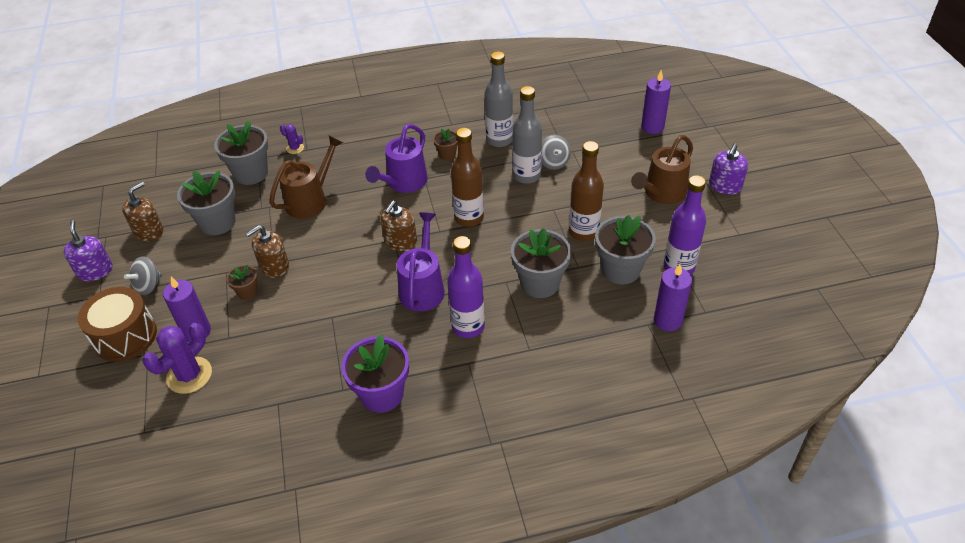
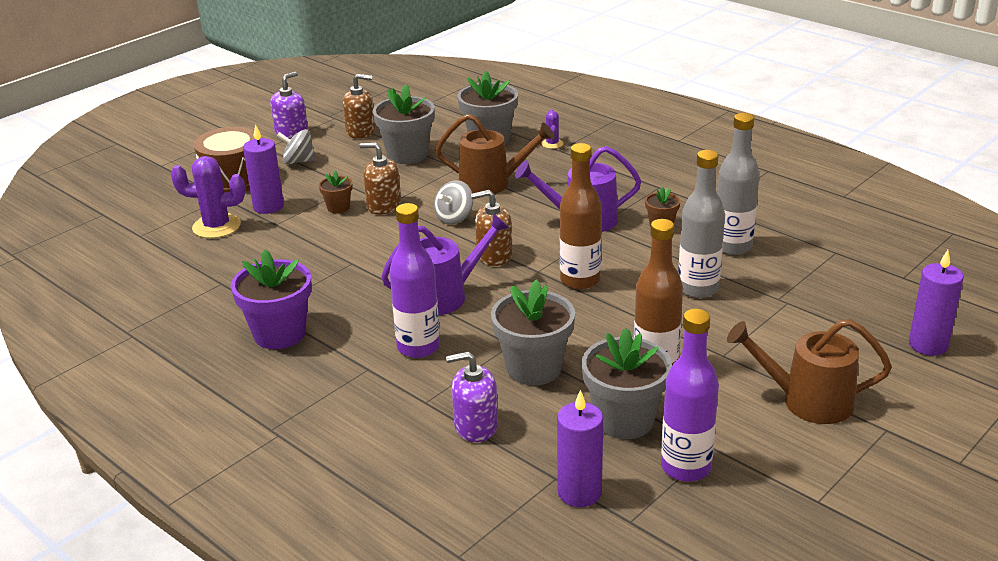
camera: 55 degrees right, 15 degrees down
grey spinning top [542,135,571,170] -> grey spinning top moved to [434,180,473,225]
purple soap dispenser [709,144,748,195] -> purple soap dispenser moved to [446,351,498,442]

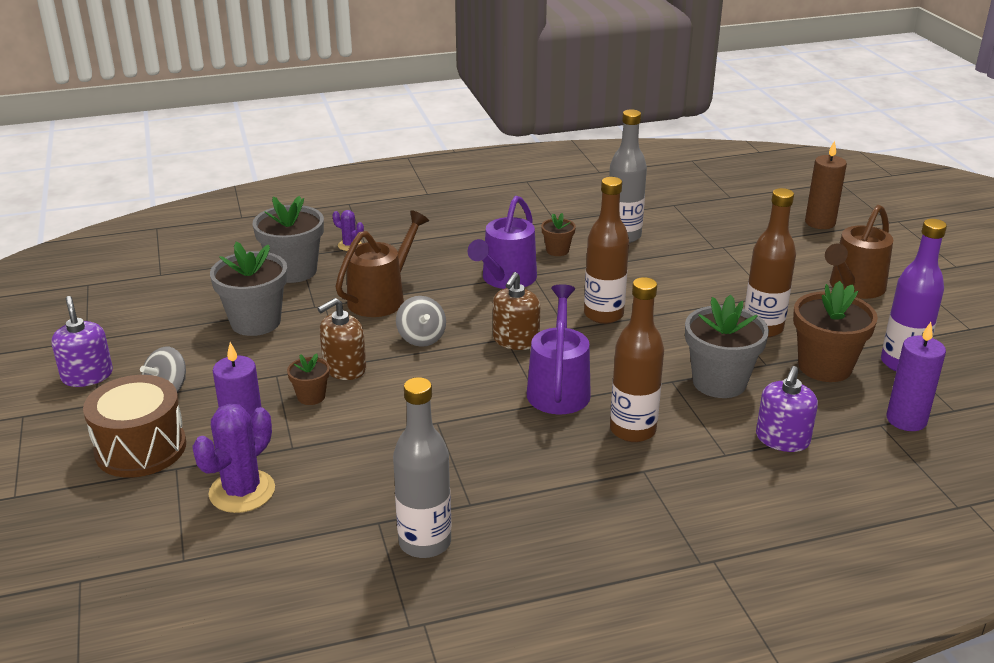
camera: 60 degrees left, 0 degrees up
purple flower pot [231,249,312,349] -> none
brown soap dispenser [343,74,375,139] -> none
purple bottle [389,203,440,358] -> brown bottle [610,277,664,442]
grey flower pot [582,328,672,439] -> brown flower pot [793,281,878,382]
grey bottle [678,150,725,298] -> grey bottle moved to [393,377,451,558]
purple candle [909,250,964,356] -> brown candle [805,141,847,229]

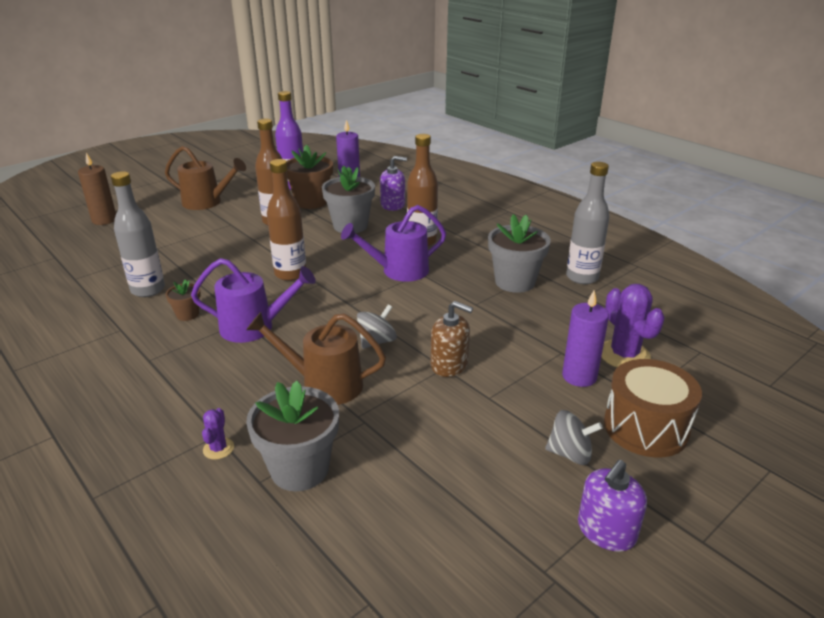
camera: 115 degrees left, 0 degrees up
purple cactus [192,403,275,513] -> purple cactus turned 60 degrees clockwise [601,284,665,367]
grey flower pot [210,242,287,336] -> grey flower pot moved to [488,214,551,293]
brown flower pot [287,353,330,405] -> none
brown soap dispenser [493,272,540,350] -> none

